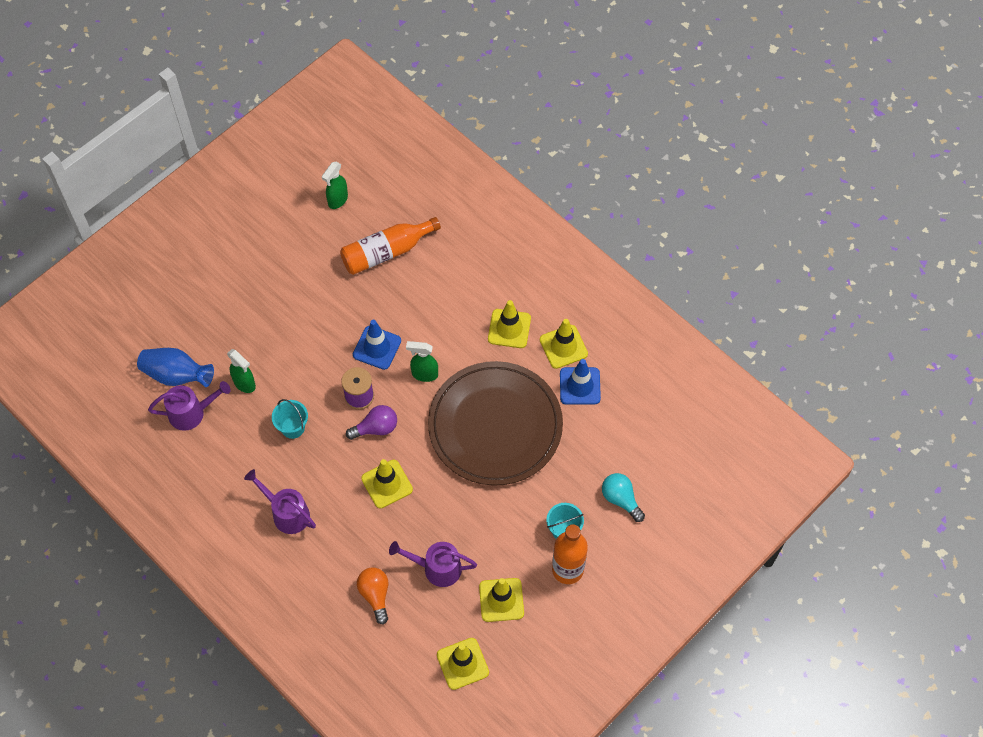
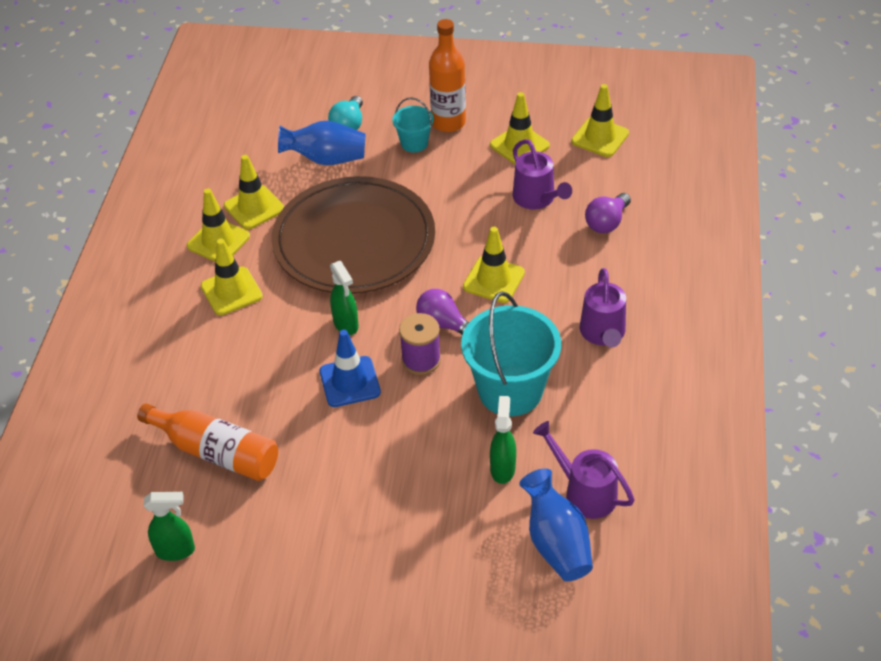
camera: 125 degrees left, 15 degrees down
turquoise bucket [272,399,308,439] -> turquoise bucket [461,291,561,416], size x2.00
orange light bulb [357,567,388,625] -> purple light bulb [585,193,631,233]
blue traffic cone [560,359,601,405] -> yellow traffic cone [224,155,284,230]
none -> blue vase [278,121,366,165]

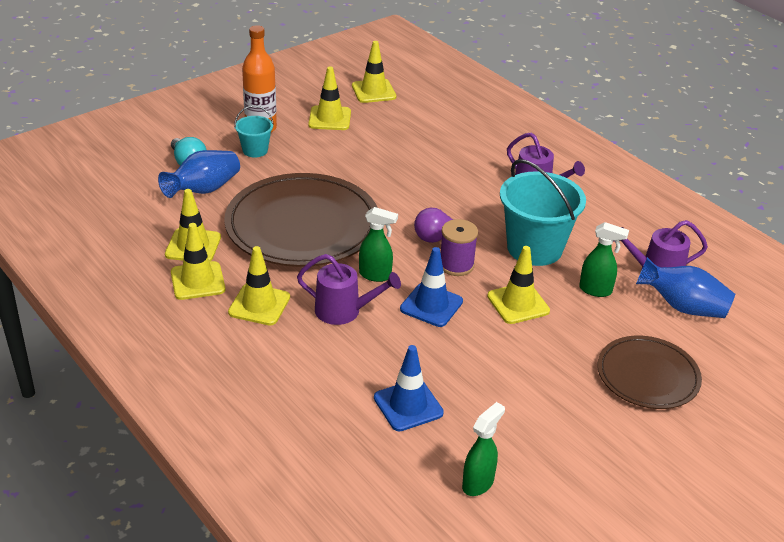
camera: 50 degrees left, 10 degrees down
orange bottle [137,403,278,481] -> blue traffic cone [374,345,444,431]
yellow traffic cone [463,227,525,303] -> yellow traffic cone moved to [487,246,550,324]
green spray bottle [490,396,516,484] -> green spray bottle turned 150 degrees clockwise [579,222,629,297]
purple watering can [513,139,572,209] -> purple watering can moved to [297,254,401,325]
purple light bulb [585,193,631,233] -> none
none -> brown plate [597,336,702,409]

